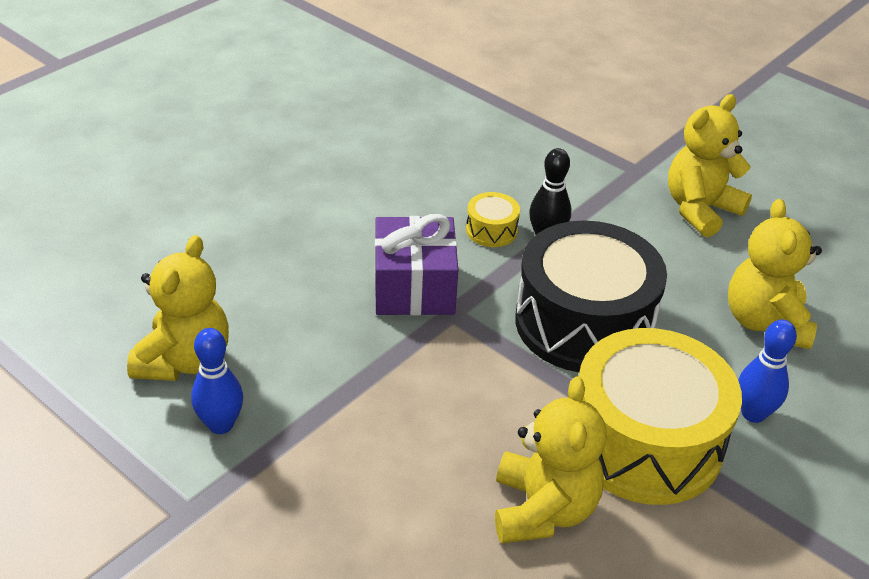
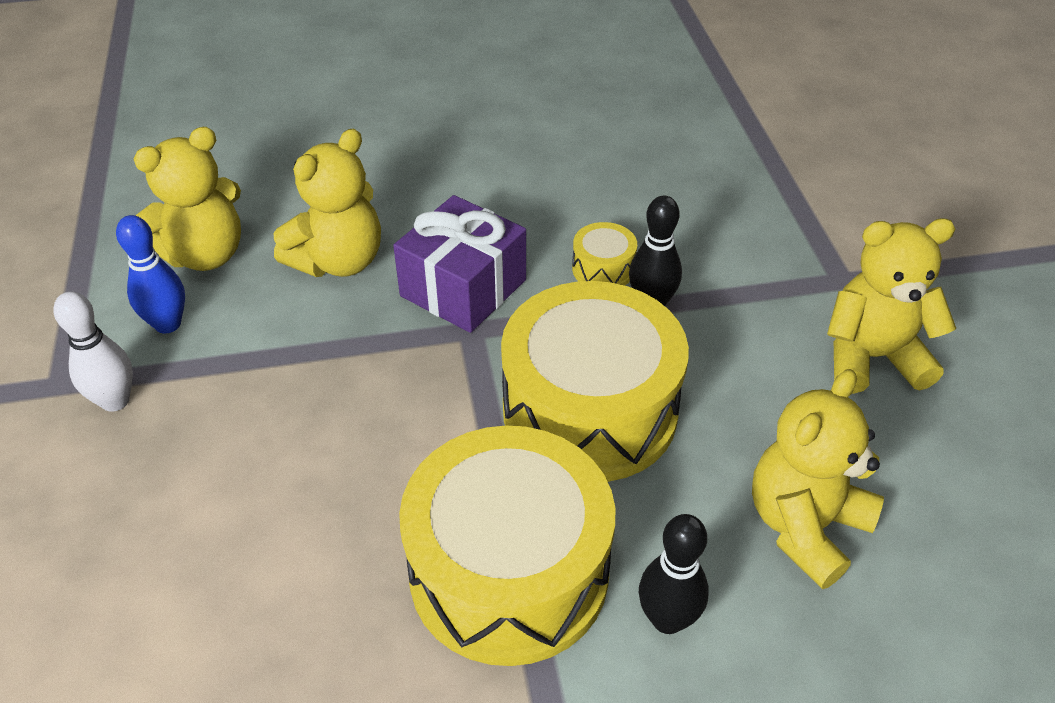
camera: 40 degrees right, 5 degrees up
yellow teddy bear [495,377,607,544] -> yellow teddy bear moved to [273,129,381,277]
black drum [516,220,667,372] -> yellow drum [501,281,689,482]
blue bowling pin [738,319,797,423] -> black bowling pin [639,514,709,634]
none -> white bowling pin [53,291,133,412]

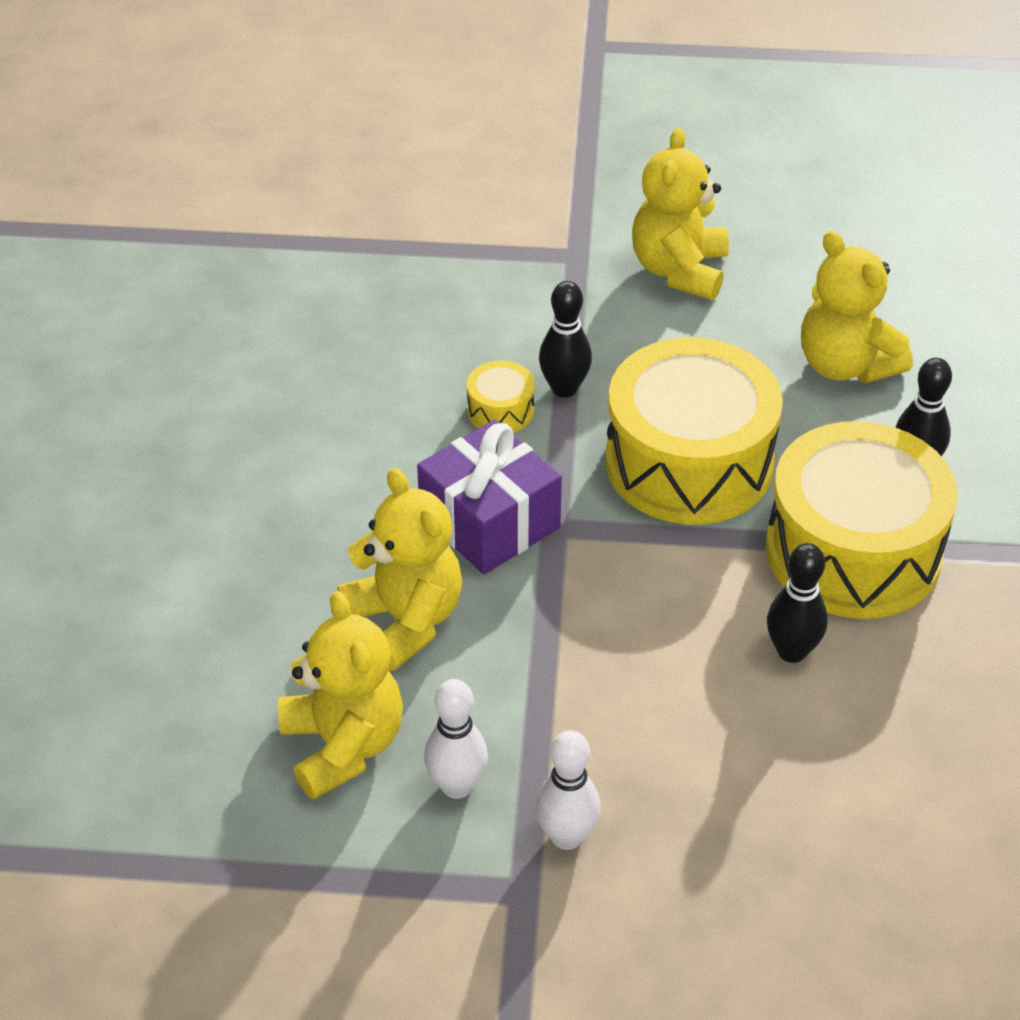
camera: 75 degrees left, 0 degrees up
blue bowling pin [116,215,185,334] -> white bowling pin [424,679,488,799]
none -> black bowling pin [767,543,828,663]

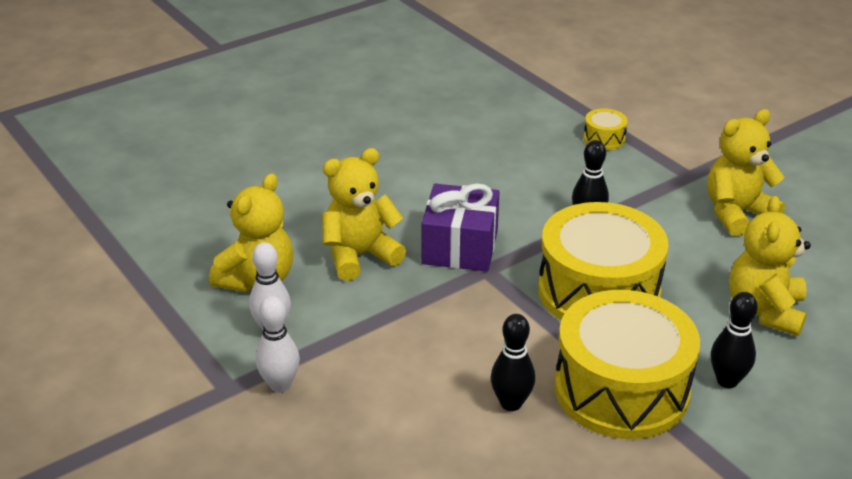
camera: 50 degrees right, 10 degrees down
yellow teddy bear [337,468,462,671] -> yellow teddy bear turned 135 degrees counterclockwise [322,148,406,281]
yellow drum [467,361,535,433] -> yellow drum moved to [584,109,628,150]

